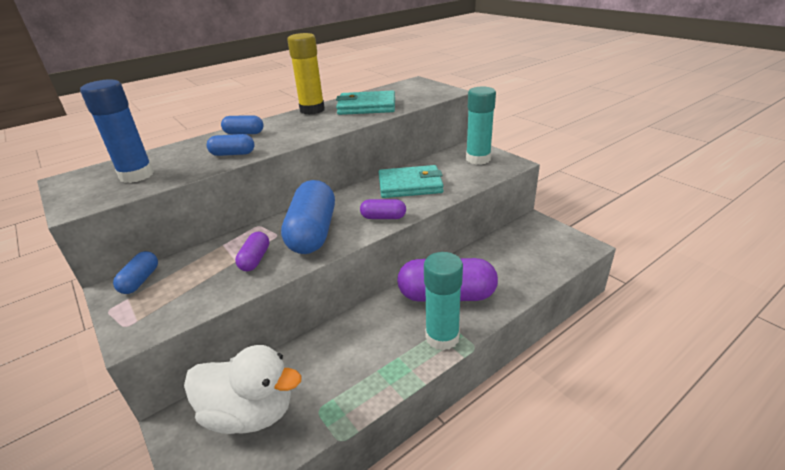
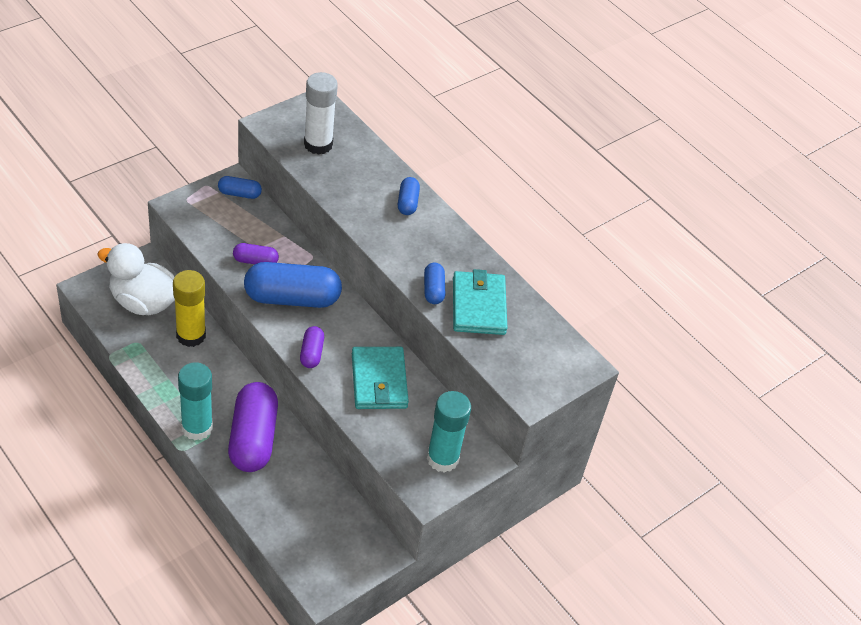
camera: 80 degrees right, 15 degrees up
blue glue stick [80,79,154,183] -> white glue stick [304,72,338,155]
white duck [184,345,302,434] -> white duck turned 105 degrees clockwise [97,243,175,315]
blue capsule [207,134,254,156] -> blue capsule moved to [424,263,445,304]
yellow glue stick [287,33,325,115] -> yellow glue stick moved to [173,270,206,347]

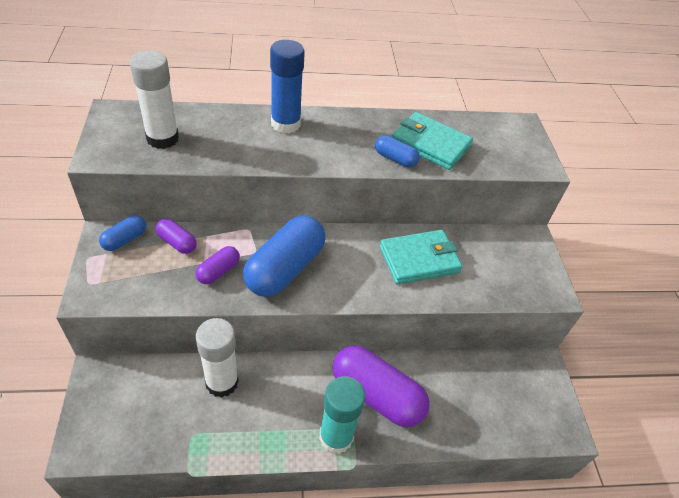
camera: 55 degrees left, 0 degrees up
white duck [97,243,175,315] -> none
yellow glue stick [173,270,206,347] -> white glue stick [196,318,239,398]
purple capsule [300,326,324,368] -> purple capsule moved to [156,218,197,254]
turquoise wallet [352,347,409,409] -> turquoise wallet turned 45 degrees counterclockwise [380,230,463,284]
blue capsule [398,177,420,215] -> blue glue stick [270,40,305,134]
turquoise glue stick [427,391,471,473] -> none

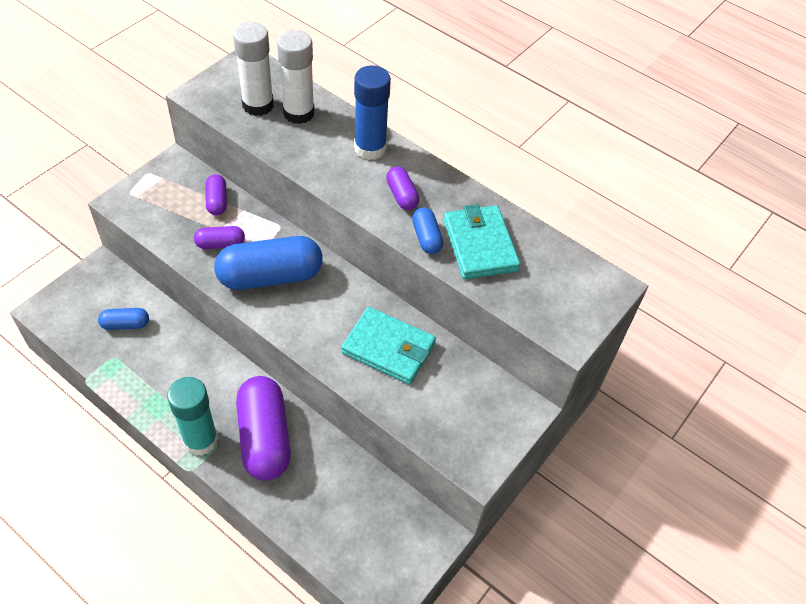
camera: 45 degrees right, 5 degrees up
blue capsule [99,215,146,251] -> blue capsule moved to [98,308,149,330]
white glue stick [196,318,239,398] -> white glue stick moved to [277,30,315,124]
none -> purple capsule [386,167,419,210]

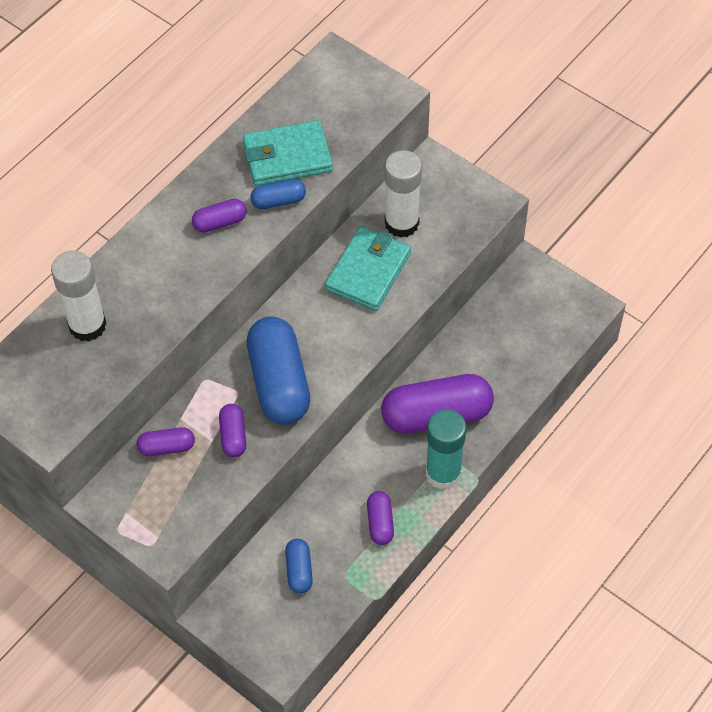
camera: 85 degrees left, 5 degrees up
white glue stick [233,22,274,116] -> white glue stick moved to [385,150,422,238]
blue glue stick [354,65,391,160] -> none
none -> purple capsule [367,491,394,545]

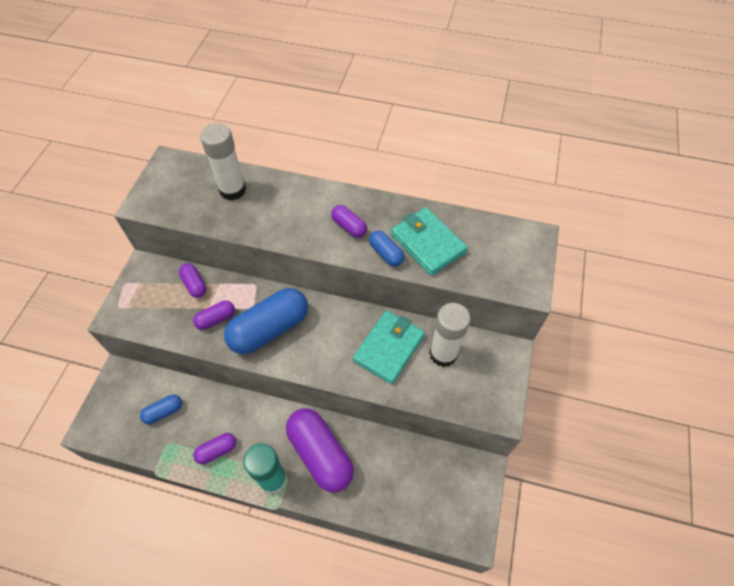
camera: 65 degrees right, 0 degrees up
turquoise wallet [325,226,411,311] -> turquoise wallet turned 60 degrees counterclockwise [353,311,425,384]

